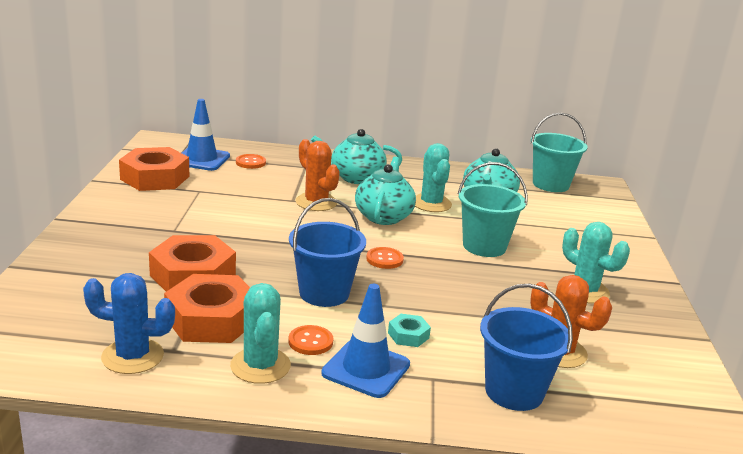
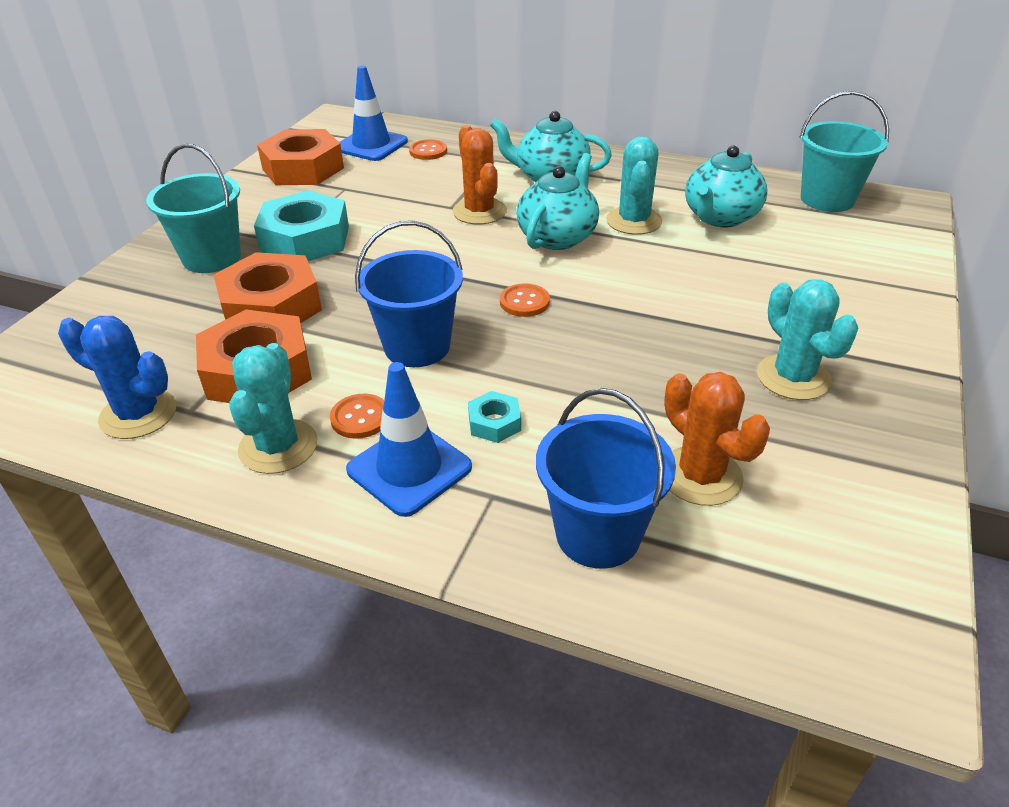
camera: 20 degrees right, 15 degrees up
turquoise bucket [458,162,528,257] -> turquoise bucket moved to [146,144,241,273]
none -> turquoise nut [254,190,349,261]

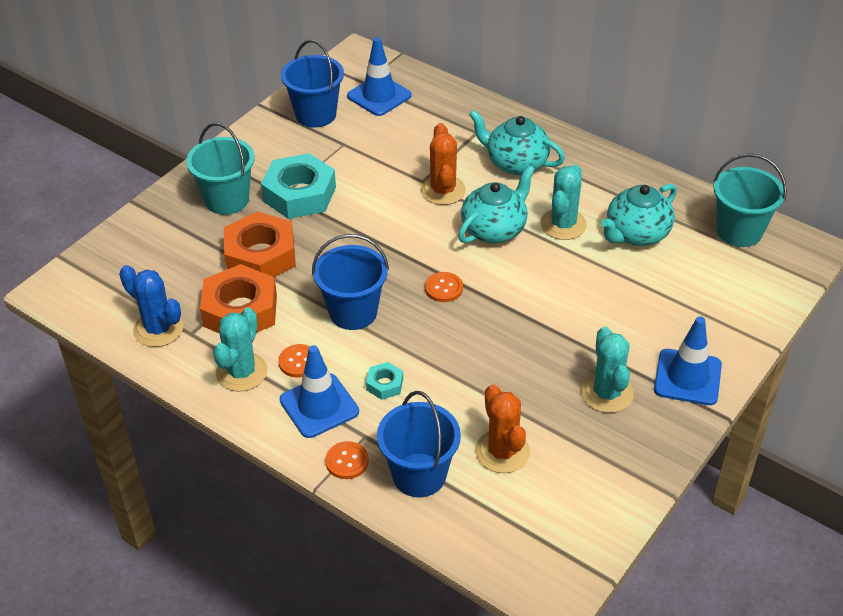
camera: 15 degrees right, 5 degrees up
orange nut [257,129,344,185] -> blue bucket [281,40,344,128]
orange button [409,139,447,160] -> orange button moved to [325,441,369,479]
none -> blue traffic cone [654,317,722,405]

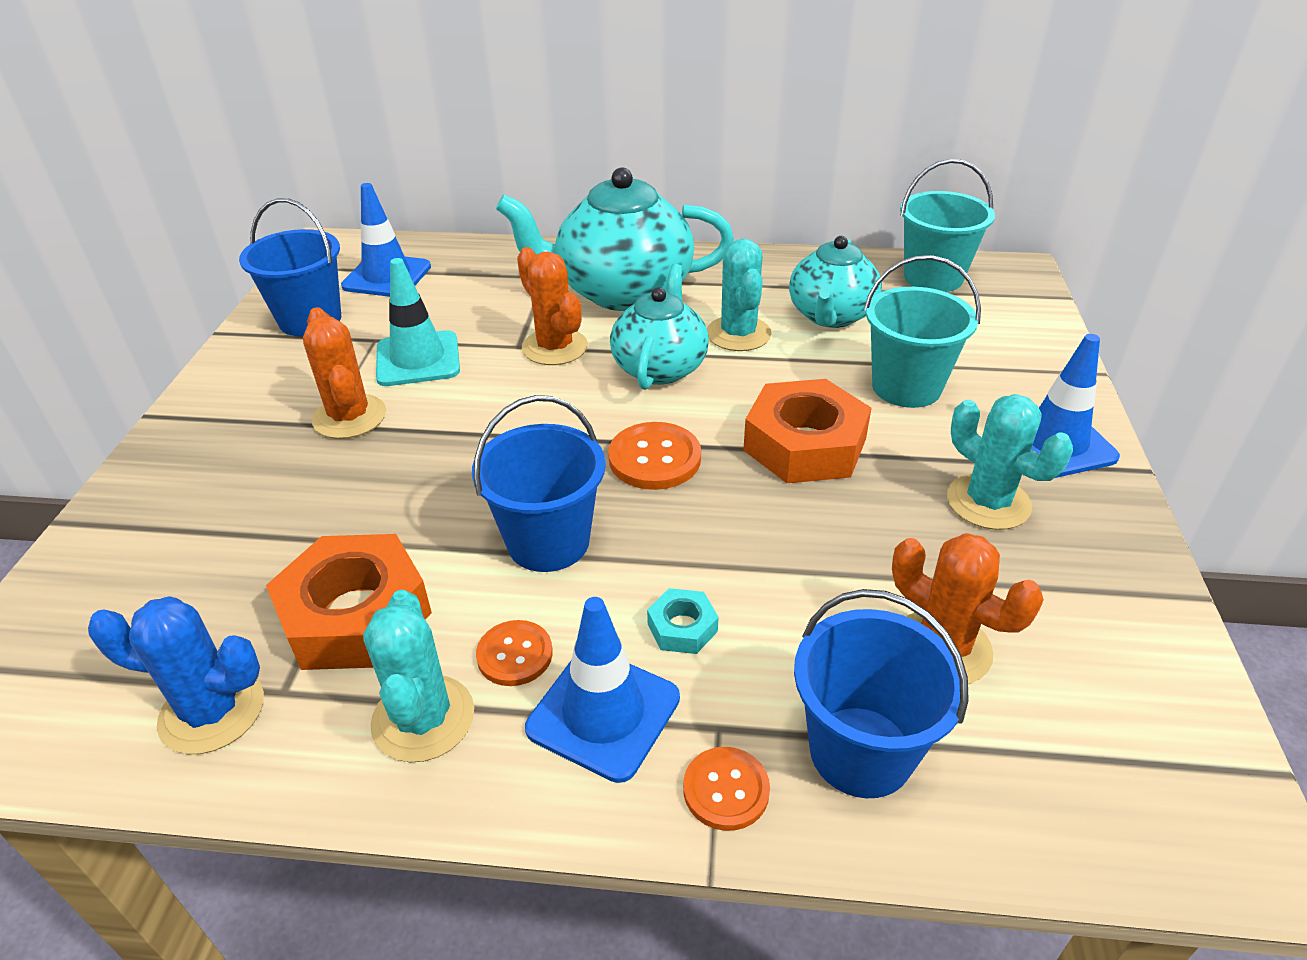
camera: 30 degrees left, 5 degrees down
turquoise bucket [186,123,255,215] -> turquoise bucket moved to [864,255,981,408]
orange nut [224,211,296,277] -> orange nut moved to [743,379,871,483]
turquoise nut [261,153,336,219] -> orange cactus [303,307,386,439]
orange button [425,272,463,302] -> orange button [608,422,701,490], size x1.53
turquoise teapot [469,110,565,175] -> turquoise teapot [496,167,734,311], size x1.57
none -> turquoise traffic cone [376,258,460,386]

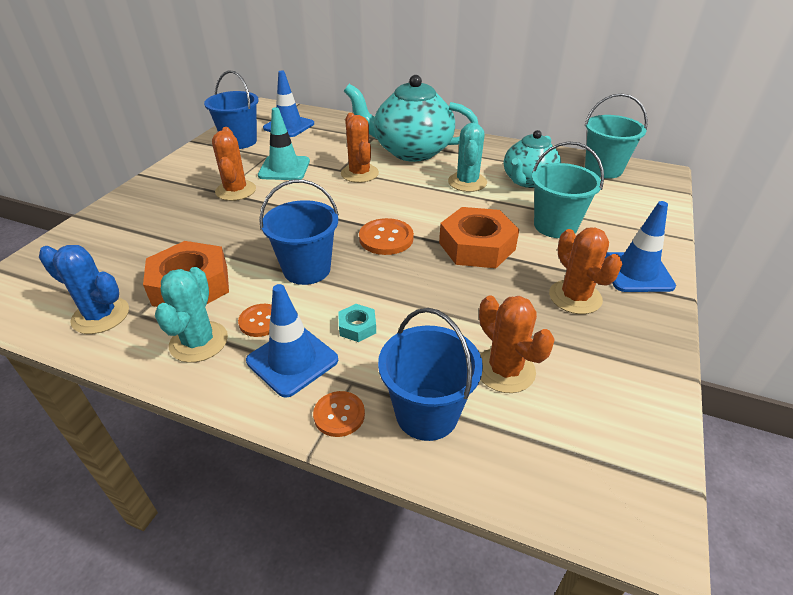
camera: 15 degrees right, 0 degrees up
turquoise teapot [610,264,709,390] -> none
turquoise cactus [947,394,1073,530] -> orange cactus [549,228,622,314]

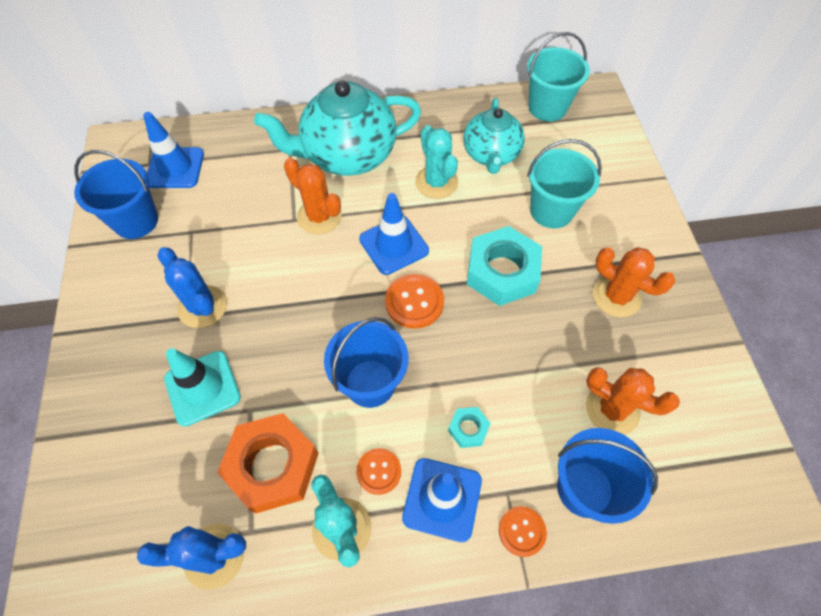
camera: 30 degrees left, 20 degrees up
orange cactus [212,127,256,201] -> blue cactus [157,247,227,328]
turquoise traffic cone [258,107,310,180] -> turquoise traffic cone moved to [164,348,241,427]
orange nut [439,207,519,268] -> turquoise nut [467,226,542,306]
blue traffic cone [604,201,676,292] -> blue traffic cone moved to [359,193,429,275]

